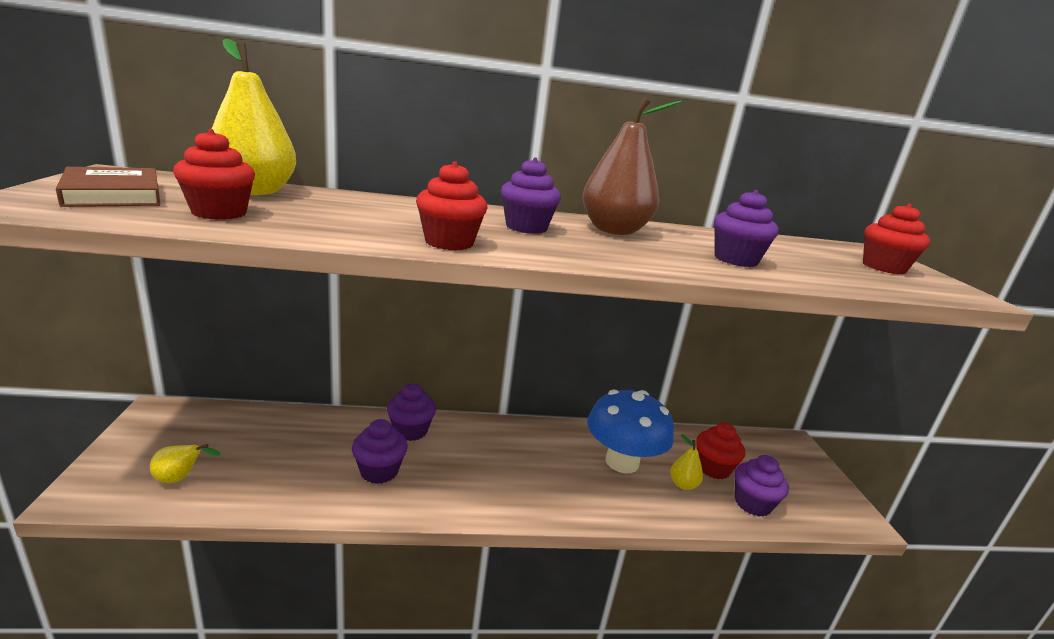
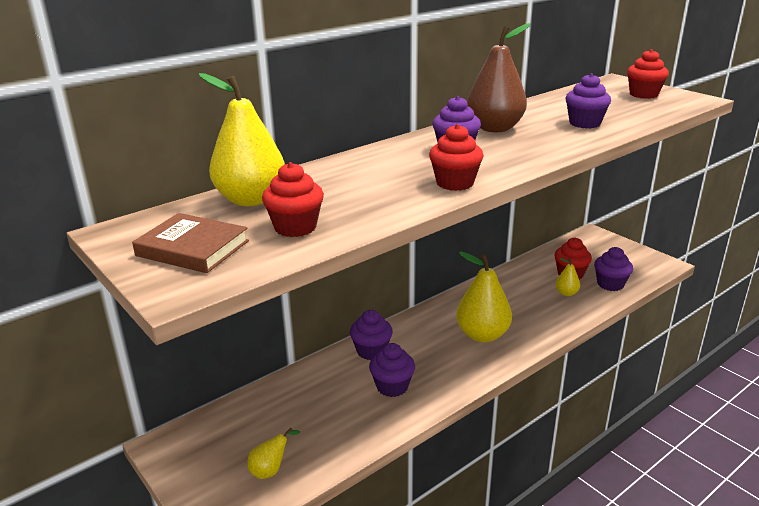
camera: 30 degrees left, 5 degrees up
blue mushroom [587,390,674,473] -> none
none -> yellow pear [456,252,512,342]

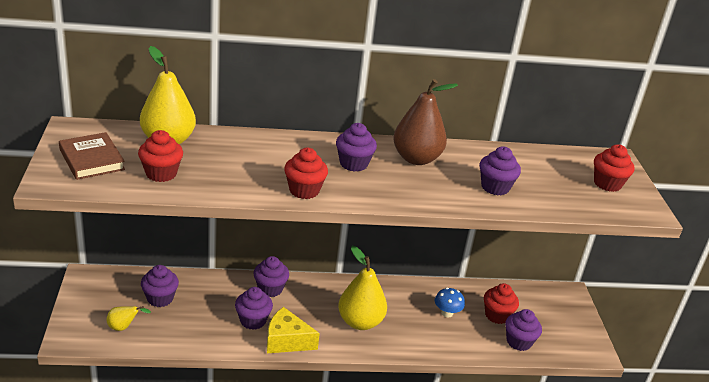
camera: 30 degrees right, 5 degrees up
yellow pear [556,258,580,296] -> none
none -> purple cupcake [141,265,179,307]
none -> yellow cheese [267,307,320,353]
none -> blue mushroom [435,288,465,317]

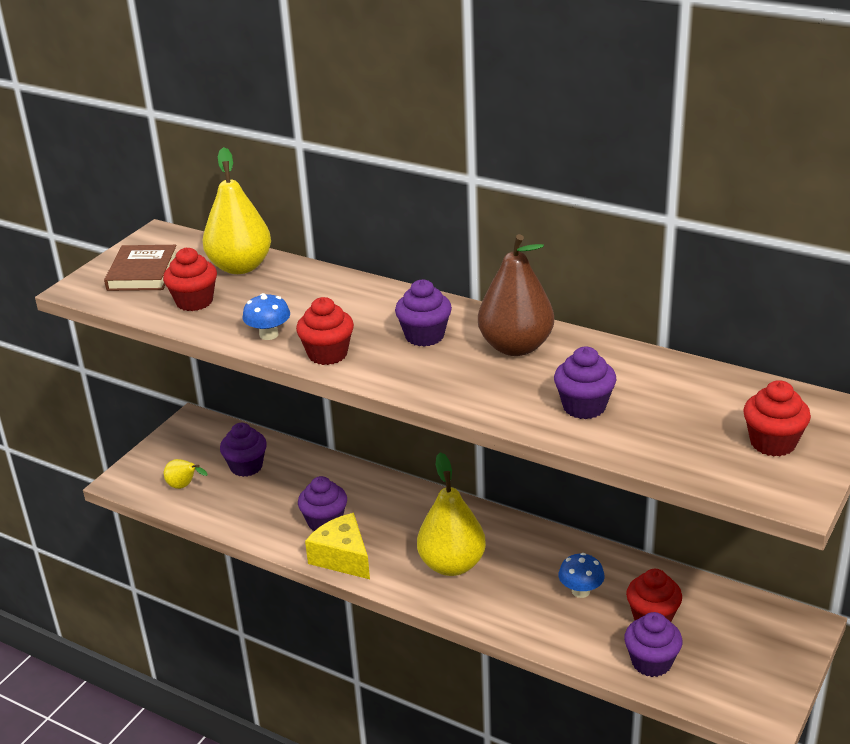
camera: 40 degrees right, 0 degrees up
purple cupcake [253,256,289,297] -> none
none -> blue mushroom [243,293,290,340]

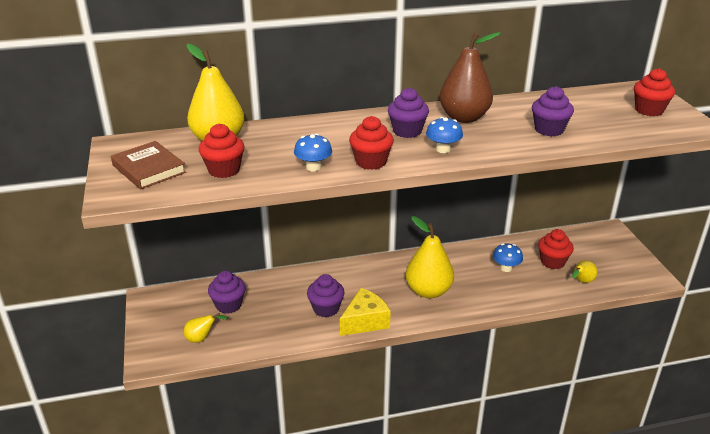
camera: 45 degrees left, 0 degrees up
yellow cheese [305,513,370,579] -> yellow cheese turned 135 degrees clockwise [340,288,391,336]
purple cupcake [624,612,682,677] -> yellow pear [572,261,597,283]
none -> blue mushroom [426,117,463,153]

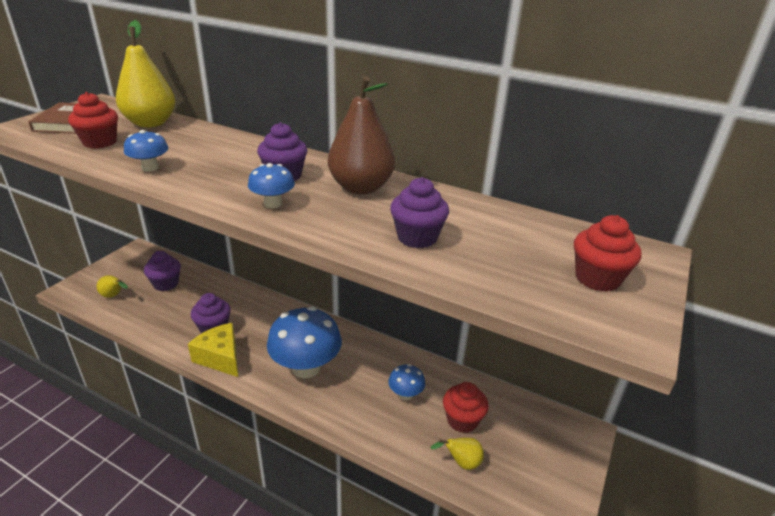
camera: 40 degrees right, 0 degrees up
yellow cheese [340,288,391,336] -> yellow cheese turned 135 degrees counterclockwise [188,323,238,377]
red cupcake [349,116,394,170] -> none
yellow pear [406,216,454,298] -> blue mushroom [267,307,342,379]

